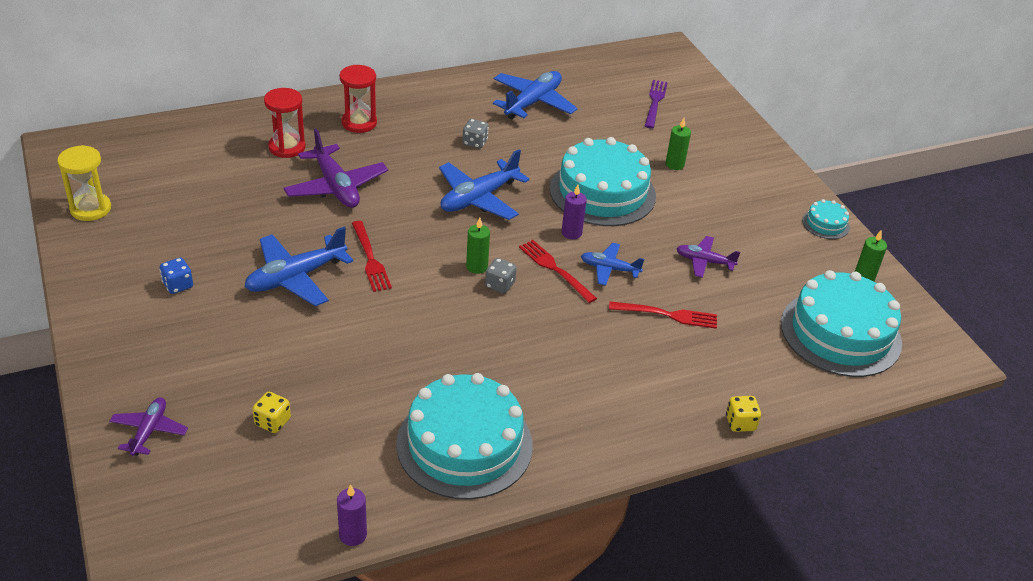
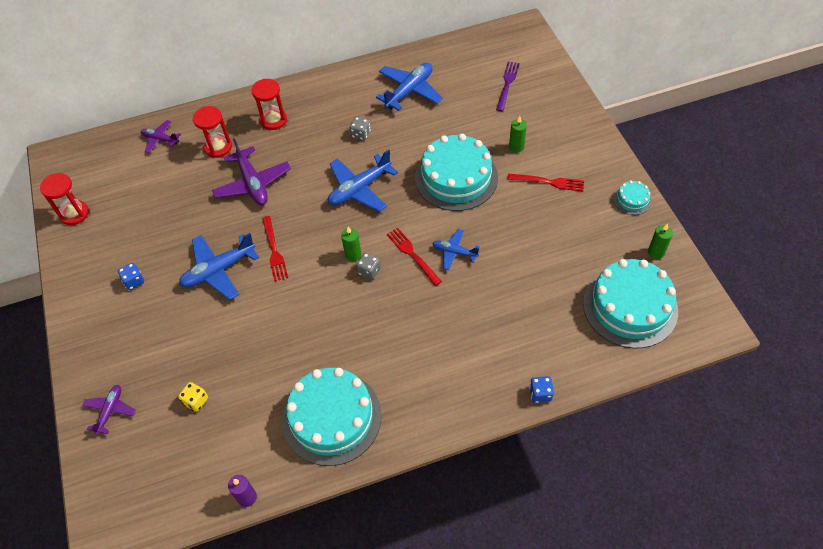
camera: 10 degrees right, 15 degrees up
yellow hourglass [57,145,111,221] -> red hourglass [40,173,89,225]
purple candle [562,184,587,239] -> none
red fork [609,301,717,329] -> red fork moved to [507,174,584,192]
purple plane [676,236,740,278] -> purple plane moved to [141,120,181,153]
yellow dice [726,396,761,432] -> blue dice [529,376,554,403]

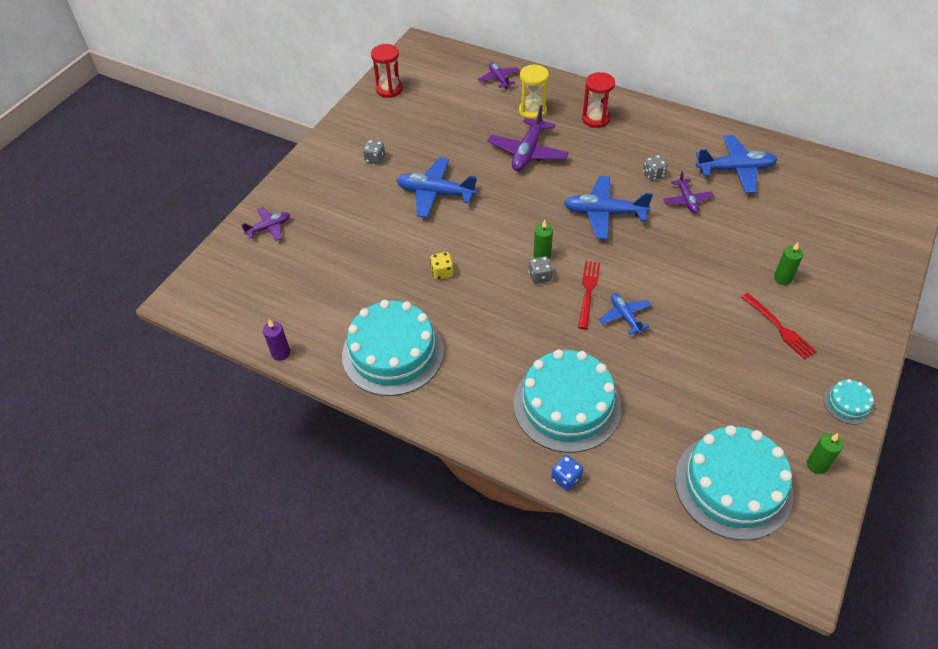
camera: 45 degrees right, 5 degrees down
blue dice [118,263,144,290] -> grey dice [363,140,385,164]
yellow dice [178,382,208,412] -> yellow dice moved to [430,252,453,279]
red hourglass [193,106,232,158] -> yellow hourglass [519,64,549,120]
red fork [262,216,288,281] -> none
turquoise cake [415,134,498,211] -> turquoise cake moved to [514,350,621,453]
purple fork [496,61,520,111] -> none
none -> purple plane [663,171,714,213]

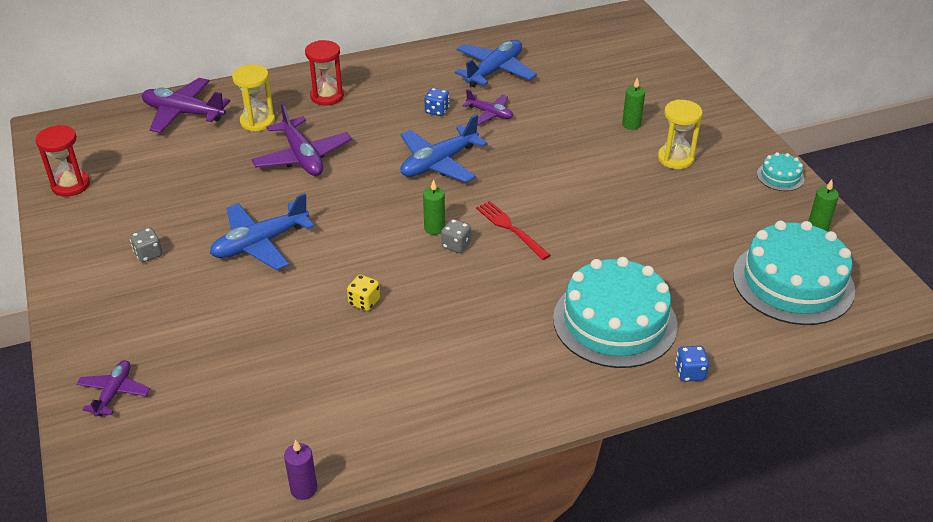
camera: 50 degrees left, 10 degrees down
turquoise cake [342,300,444,396] -> none
purple plane [478,62,520,89] -> purple plane [142,78,230,133], size x1.72
blue plane [599,293,651,335] -> none
grey dice [643,155,667,181] -> blue dice [424,88,450,116]
red fork [741,293,817,359] -> yellow hourglass [658,100,703,169]

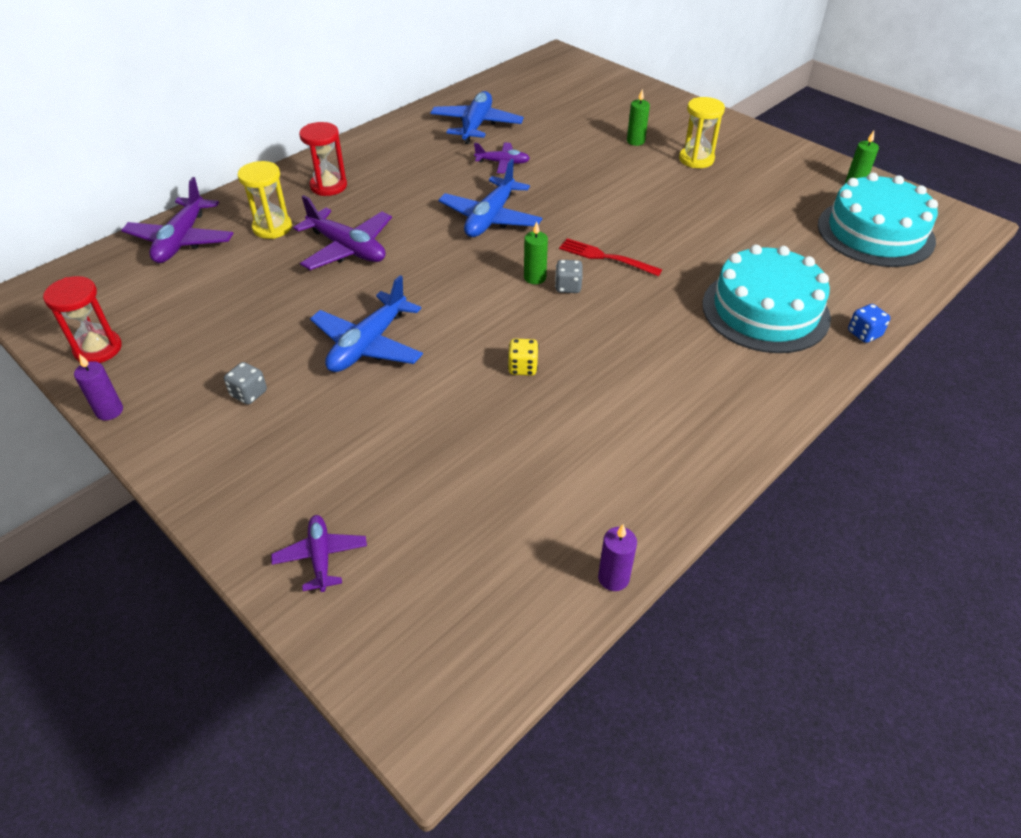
camera: 25 degrees left, 5 degrees up
purple plane [142,78,230,133] -> purple plane turned 75 degrees counterclockwise [121,177,234,263]
blue dice [424,88,450,116] -> none
turquoise cake [757,152,805,191] -> none
none -> purple candle [74,354,123,420]

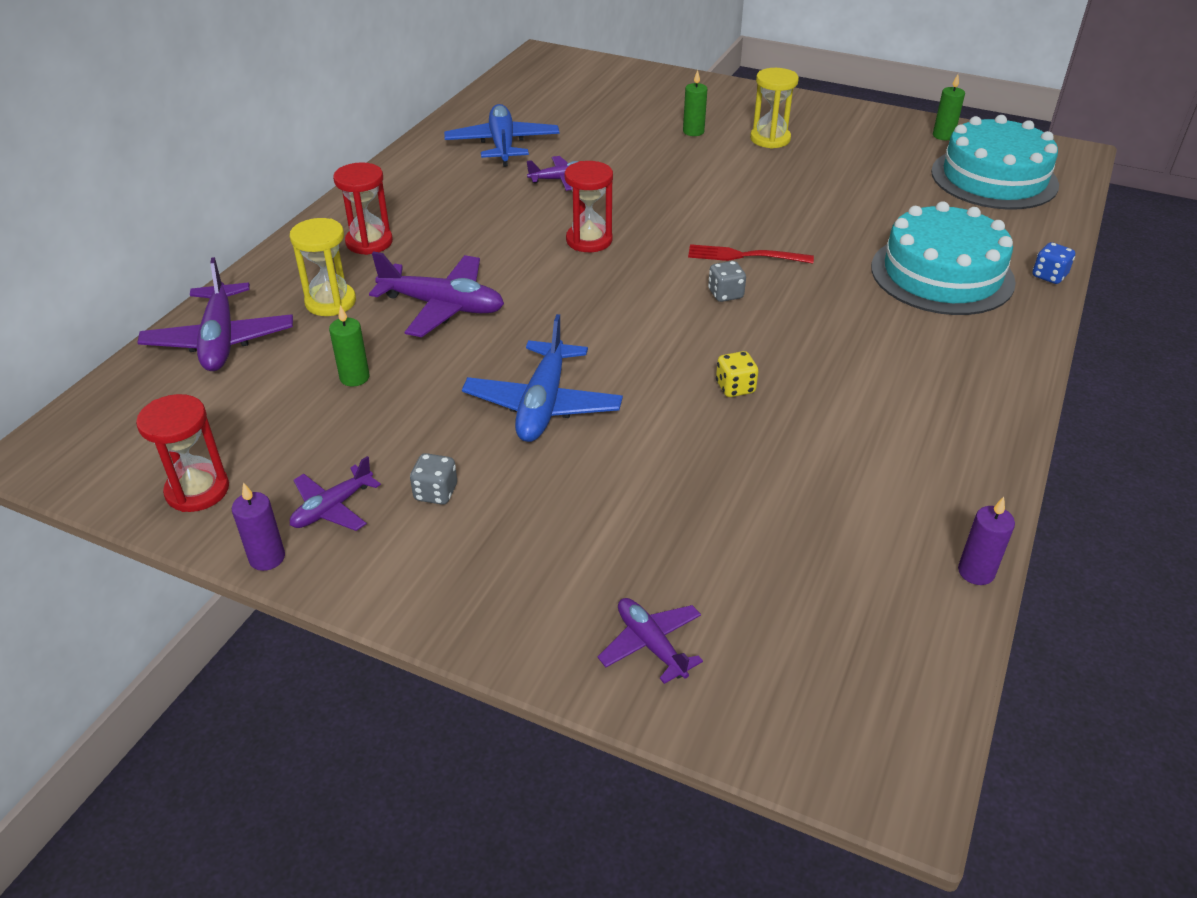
camera: 20 degrees left, 5 degrees down
blue plane [438,159,542,237] -> red hourglass [565,161,613,252]
green candle [524,221,548,284] -> green candle moved to [329,305,369,387]
none -> purple plane [290,456,381,531]

